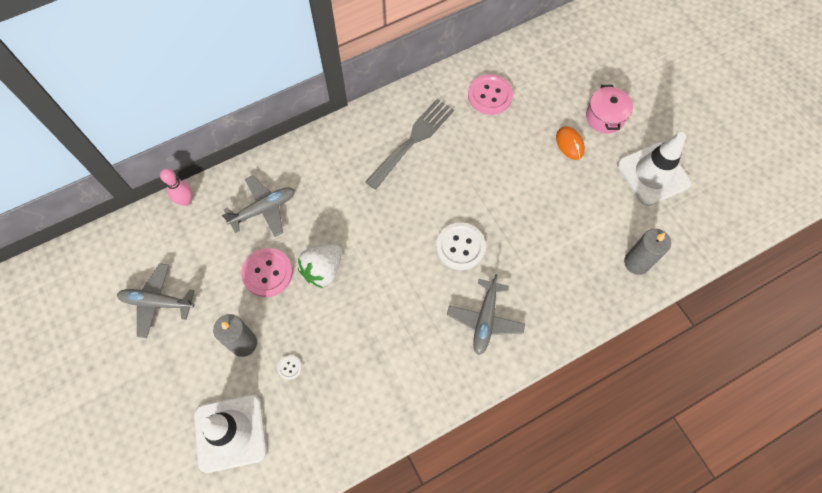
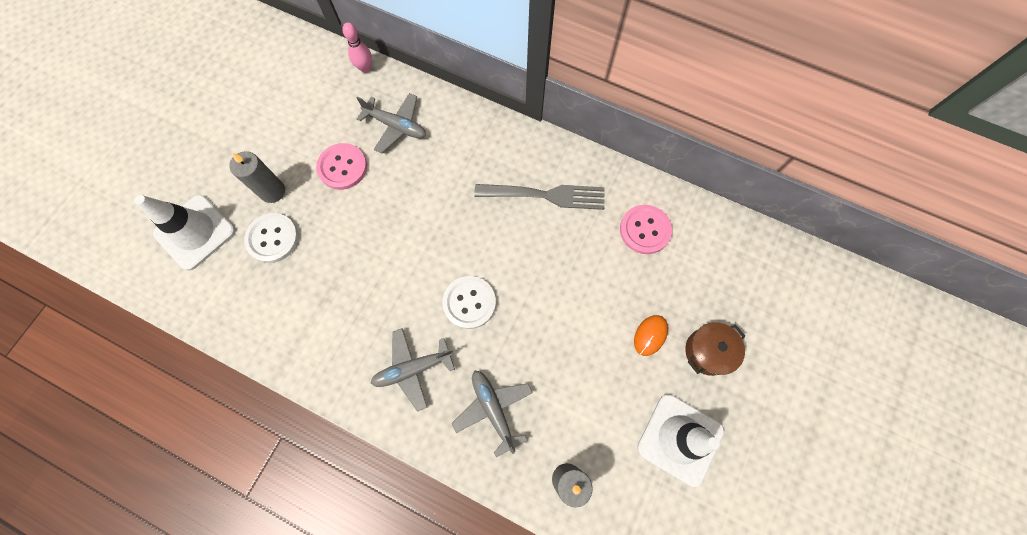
camera: 55 degrees right, 5 degrees up
grey plane [117,263,195,338] -> grey plane moved to [452,371,533,457]
white button [277,355,302,380] -> white button [244,213,299,263], size x2.19
white strawberry [298,244,342,288] -> none
pink pot [586,85,633,134] -> brown pot [685,322,745,376]

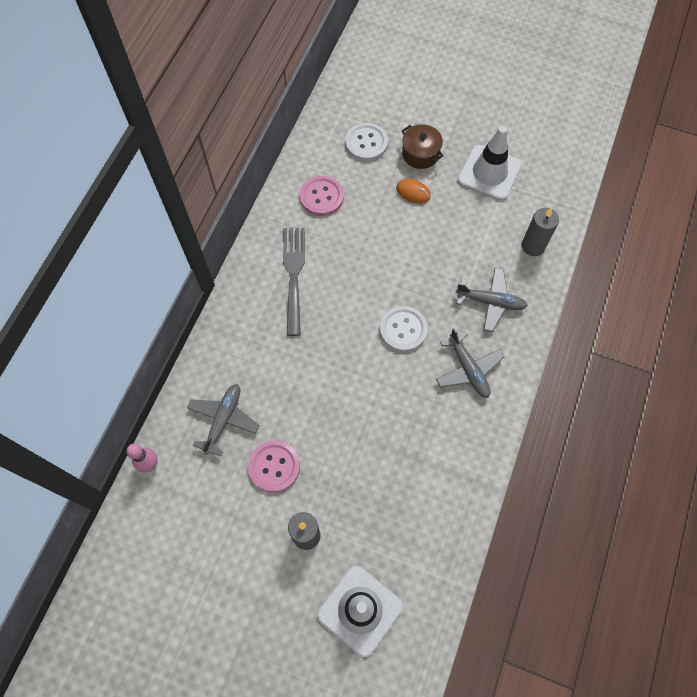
camera: 95 degrees left, 5 degrees down
white button [244,213,299,263] -> white button moved to [345,123,388,161]
grey plane [452,371,533,457] -> grey plane turned 135 degrees counterclockwise [456,268,528,332]

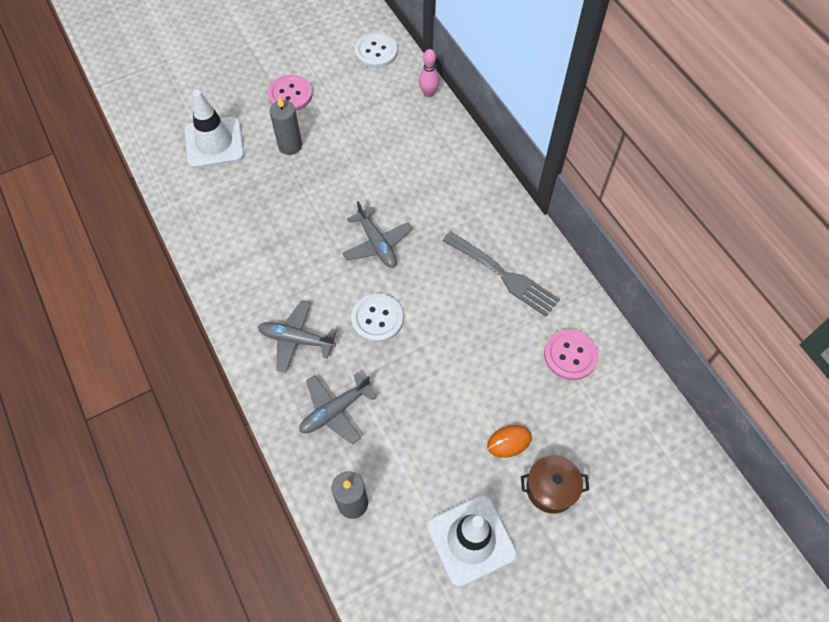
camera: 130 degrees right, 5 degrees down
grey plane [187,384,260,456] -> grey plane moved to [342,201,412,268]
pink button [248,441,300,493] -> pink button moved to [268,75,313,111]
white button [345,123,388,161] -> white button moved to [355,33,397,68]

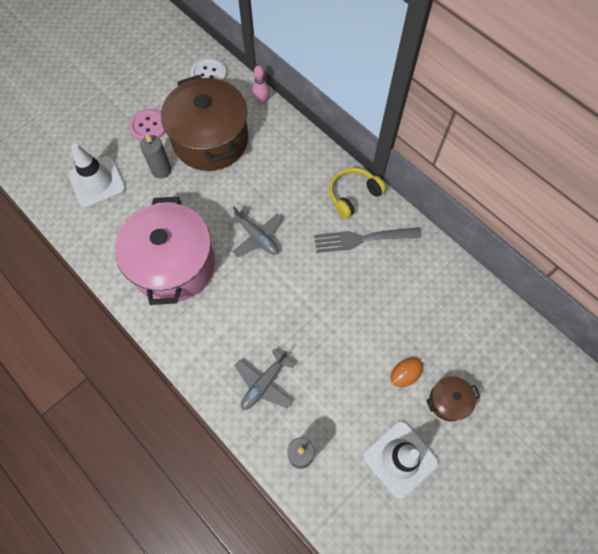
camera: 15 degrees left, 5 degrees up
grey plane [258,301,337,373] -> none
white button [351,294,403,343] -> none
grey fork [442,231,560,317] -> grey fork turned 150 degrees clockwise [314,227,422,253]
pink button [544,329,598,380] -> none
none -> pink pot [115,197,215,305]
none -> brown pot [161,75,249,171]
none -> yellow headphones [329,168,386,219]

